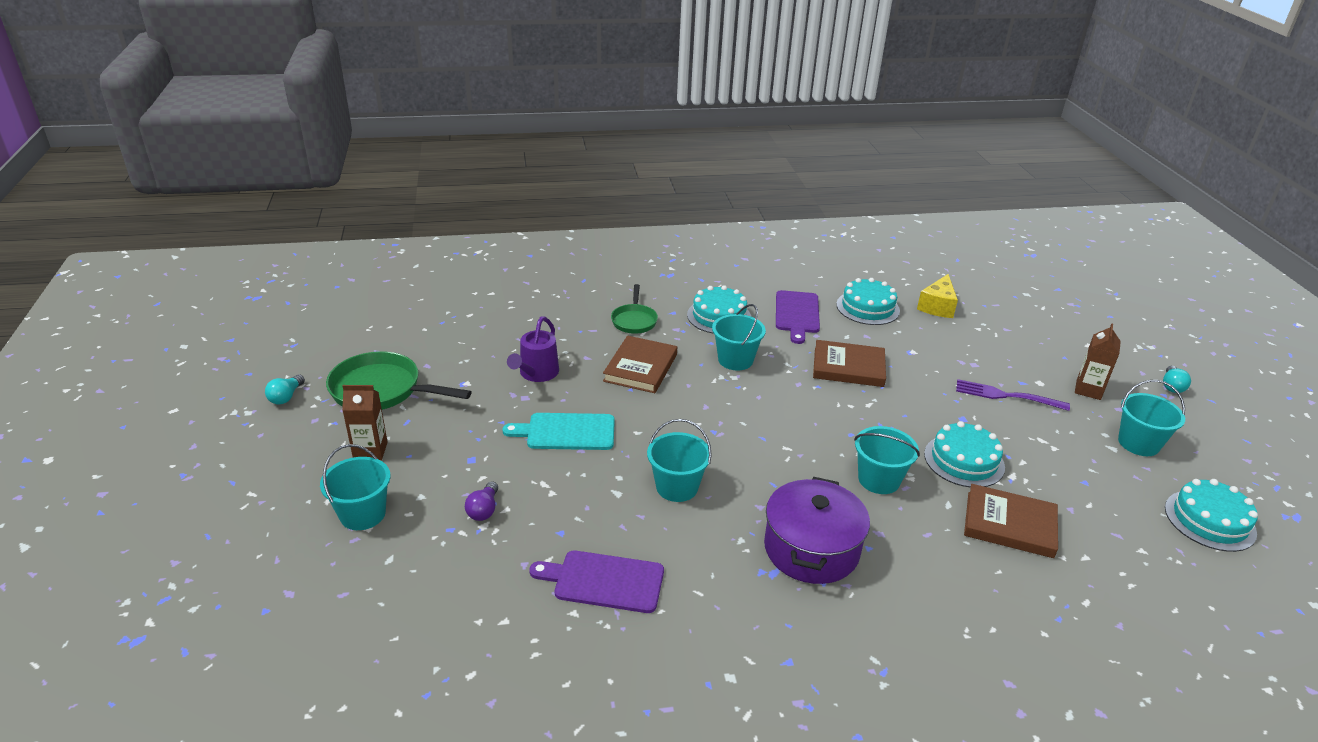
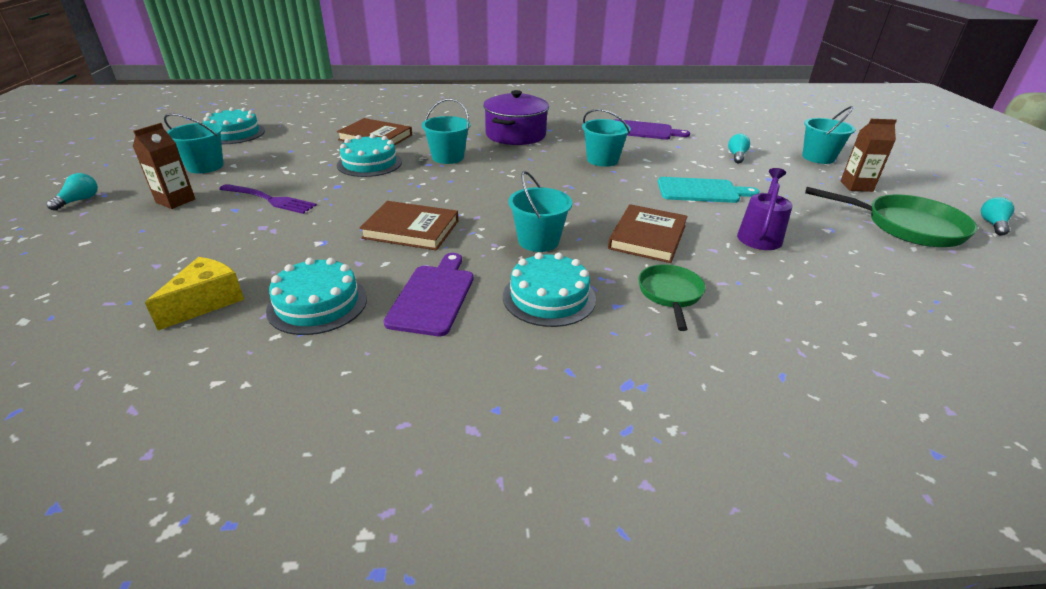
camera: 175 degrees left, 0 degrees up
purple light bulb [465,481,498,521] -> turquoise light bulb [728,134,750,163]

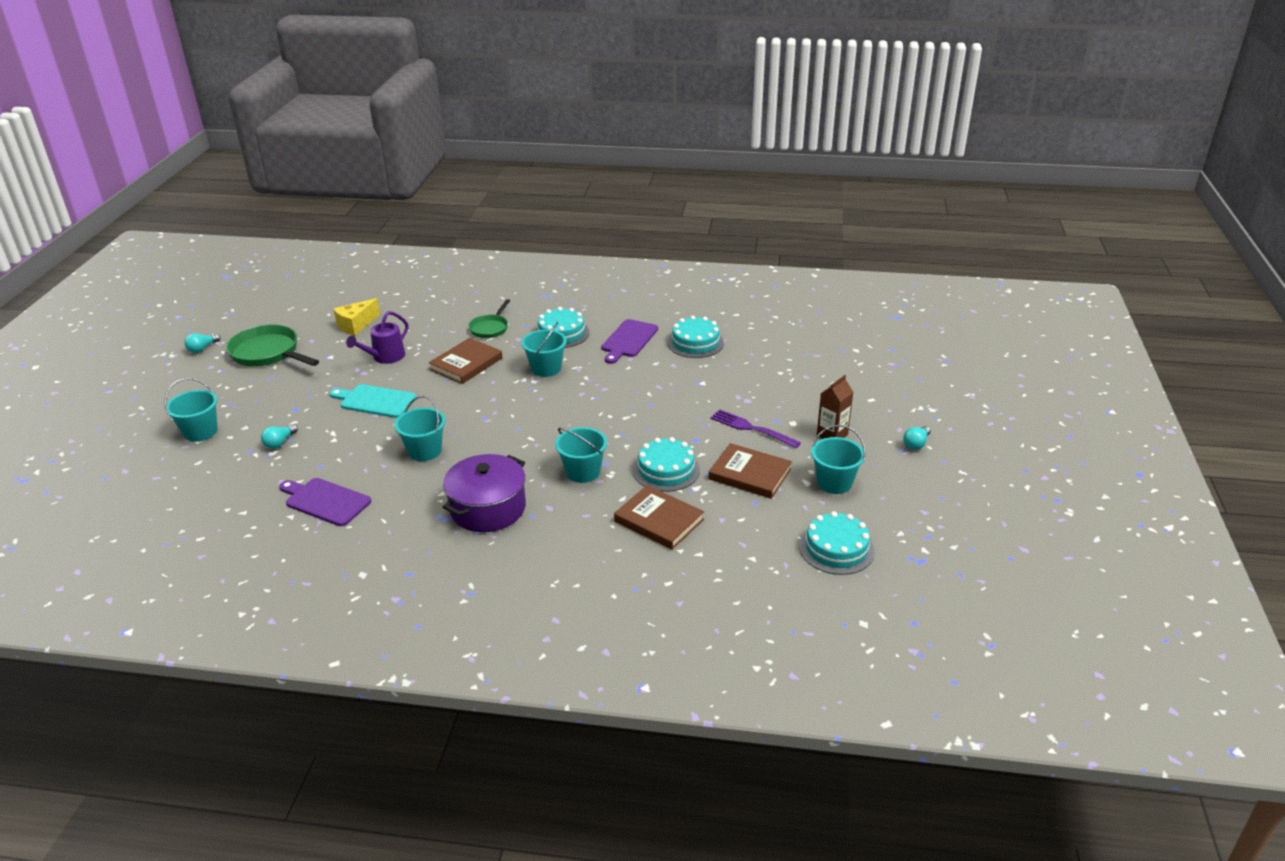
camera: 165 degrees left, 0 degrees up
yellow cheese [145,257,244,330] -> yellow cheese moved to [333,298,380,335]
brown book [360,201,458,250] -> brown book moved to [709,443,792,499]
brown carton [840,119,897,192] -> none

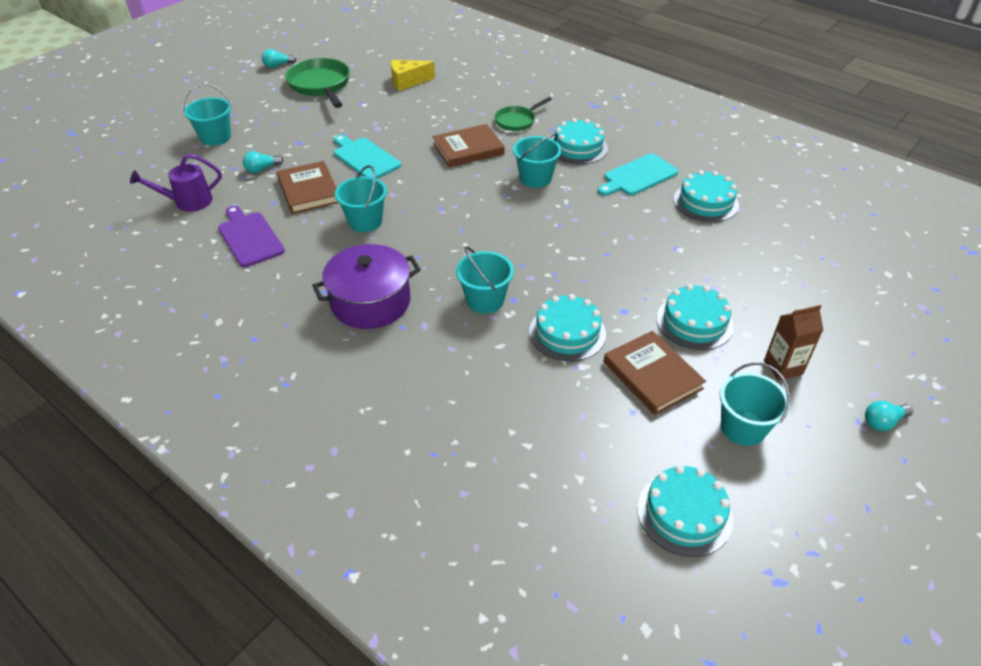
camera: 30 degrees right, 10 degrees up
purple watering can [346,311,409,364] -> purple watering can moved to [130,154,222,212]
purple cutting board [602,319,658,364] -> turquoise cutting board [598,154,678,196]
brown book [614,485,704,550] -> brown book moved to [277,161,339,214]
purple fork [710,409,801,448] -> turquoise cake [657,284,734,350]

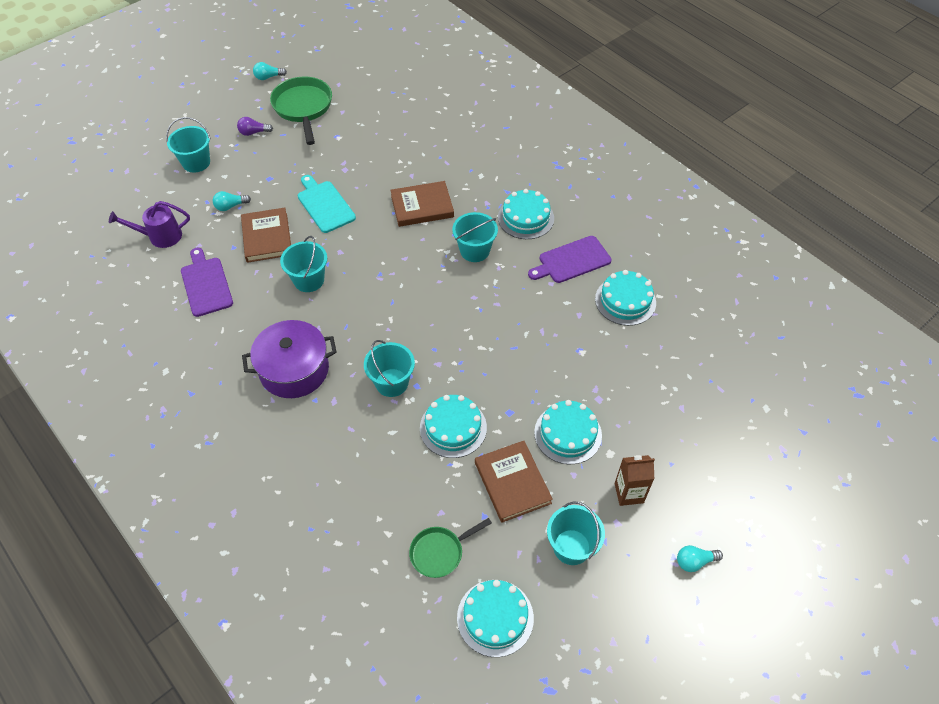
camera: 10 degrees right, 10 degrees up
yellow cheese [391,60,435,91] -> none
green pan [495,97,552,131] -> green pan moved to [409,518,492,578]
turquoise cutting board [598,154,678,196] -> purple cutting board [528,236,611,283]
none -> purple light bulb [237,117,273,136]

